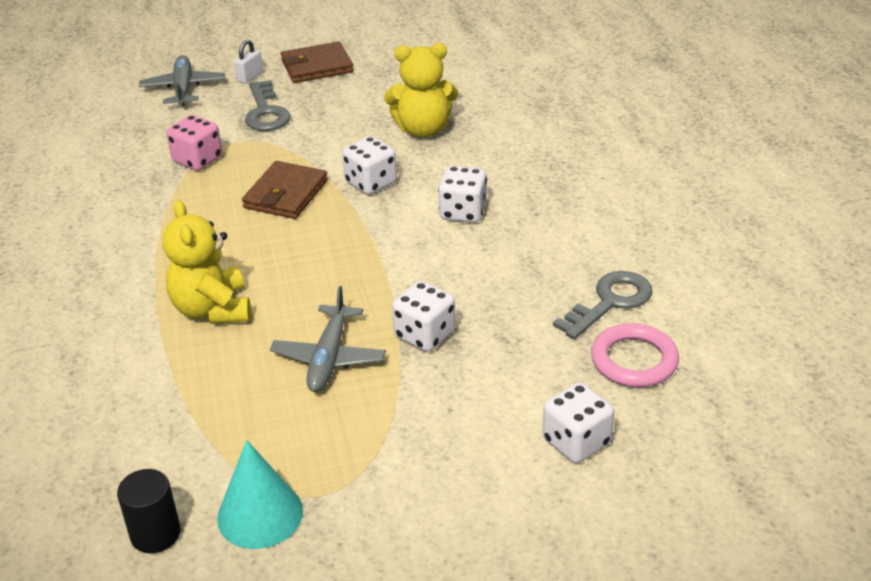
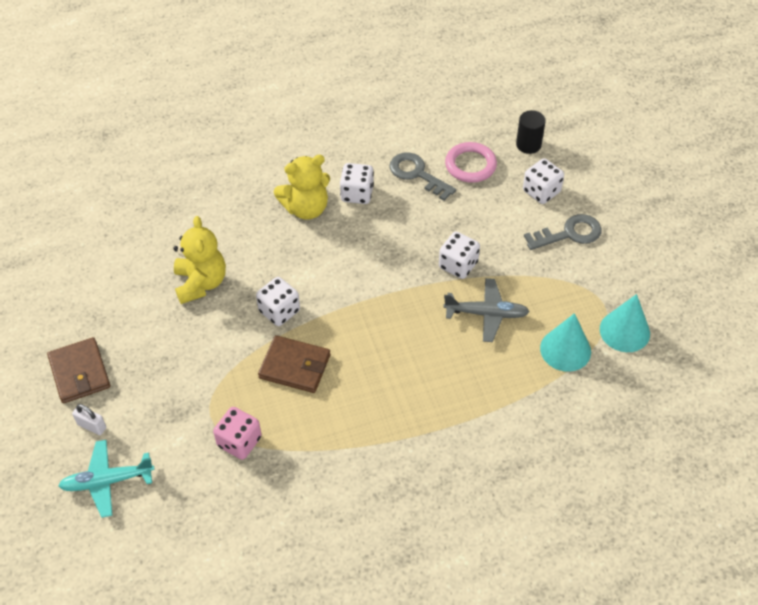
camera: 95 degrees left, 15 degrees up
black cylinder [117,469,181,553] -> black cylinder moved to [516,110,546,154]
grey plane [139,55,225,106] -> turquoise plane [58,440,155,518]
yellow teddy bear [163,200,251,324] -> yellow teddy bear moved to [274,155,330,220]
grey key [245,80,291,131] -> grey key moved to [524,214,602,250]
white dice [438,166,487,223] -> white dice moved to [340,163,374,204]
none -> turquoise cone [540,313,591,372]

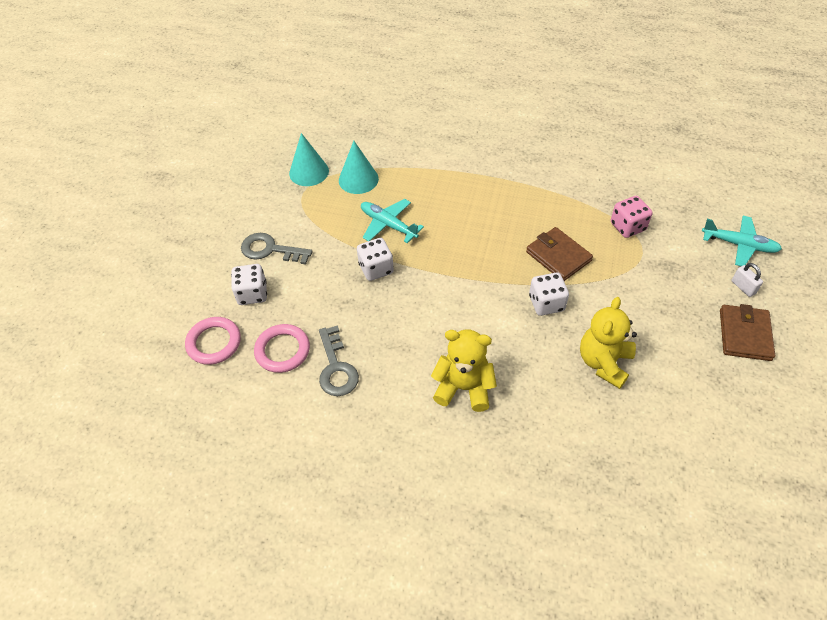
camera: 145 degrees left, 0 degrees up
white dice [340,163,374,204] -> none
grey plane [443,278,530,342] -> turquoise plane [361,199,424,243]
black cylinder [516,110,546,154] -> pink ring [185,317,241,365]

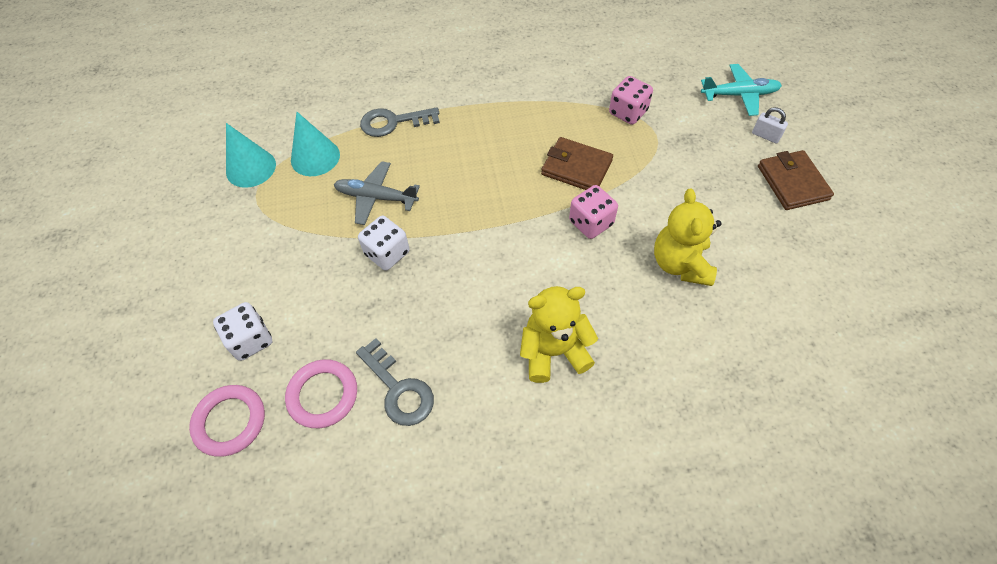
camera: 25 degrees left, 5 degrees up
grey key [241,233,312,264] -> grey key moved to [360,108,440,137]
turquoise plane [361,199,424,243] -> grey plane [334,161,420,225]
white dice [529,273,569,316] -> pink dice [569,185,618,239]

